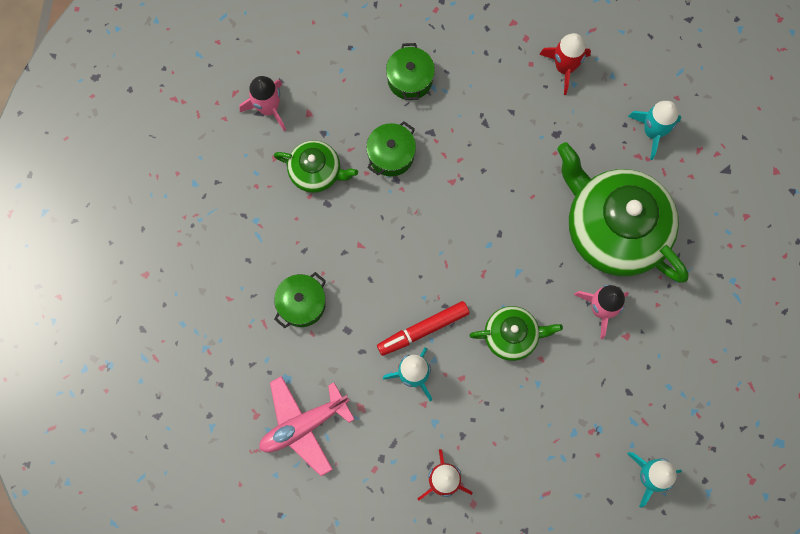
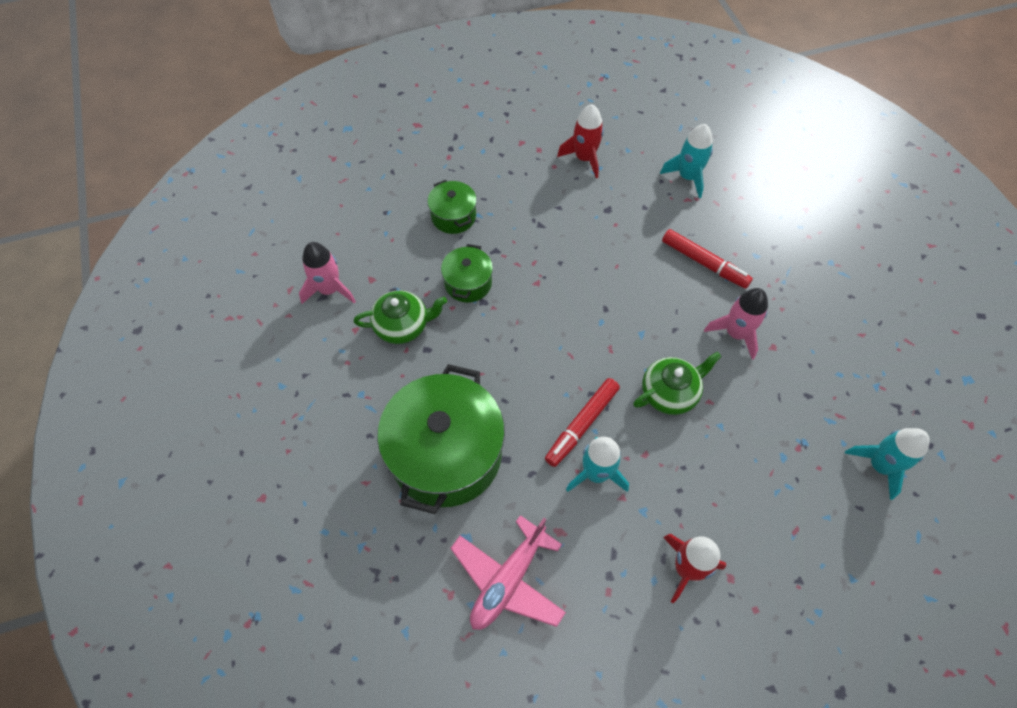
camera: 25 degrees left, 15 degrees down
green pot [274,272,326,328] -> green pot [377,364,505,514], size x2.07
green teapot [557,142,689,283] -> red marker [662,229,753,289]

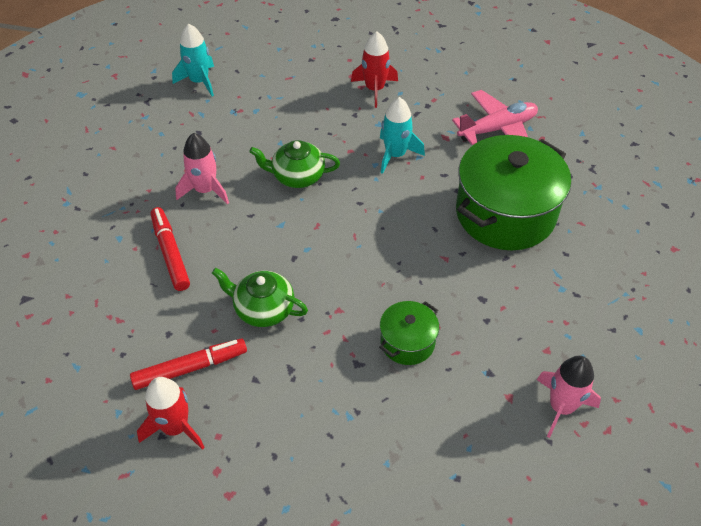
camera: 150 degrees left, 10 degrees down
green teapot [354,291,447,344] -> green teapot moved to [212,268,308,327]
green pot [428,180,477,234] -> none
red marker [545,378,620,467] -> red marker moved to [130,339,247,390]
turquoise rocket [660,124,713,198] -> none

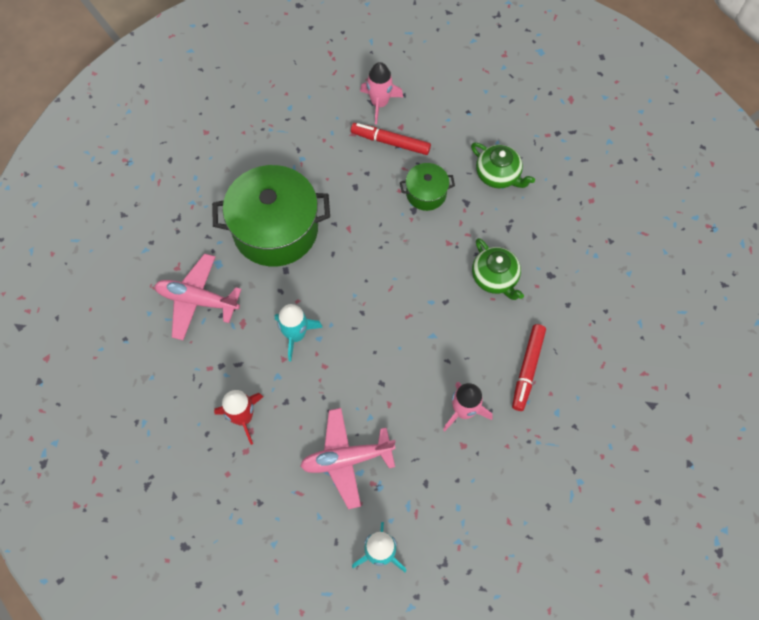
camera: 140 degrees left, 15 degrees up
red marker [130,339,247,390] -> red marker moved to [351,123,431,155]
red rocket [137,377,205,450] -> none
green teapot [249,140,340,188] -> green teapot moved to [471,143,535,188]
none -> pink plane [300,408,395,509]

